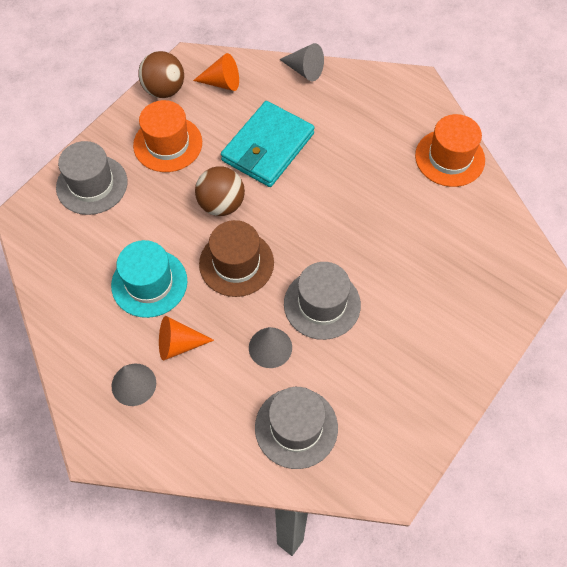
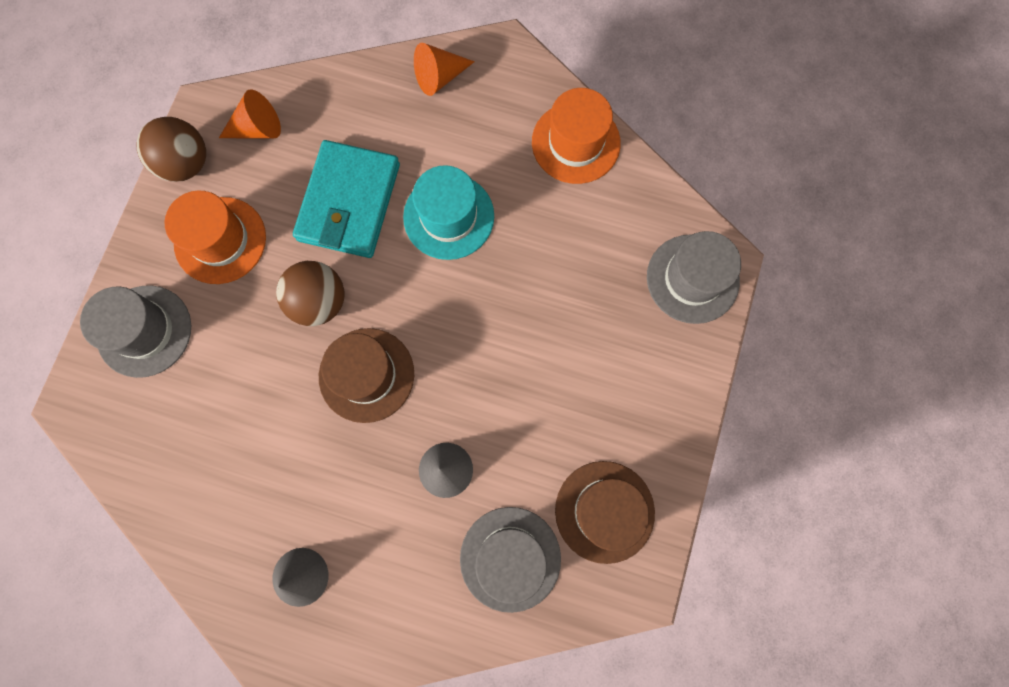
camera: 20 degrees left, 15 degrees up
turquoise hat [111,240,187,318] -> turquoise hat moved to [403,165,494,260]
orange cone [159,316,214,360] -> orange cone moved to [414,43,475,96]
grey cone [279,43,324,82] -> none
grey hat [284,262,361,340] -> grey hat moved to [647,231,741,324]
none -> brown hat [555,461,655,564]

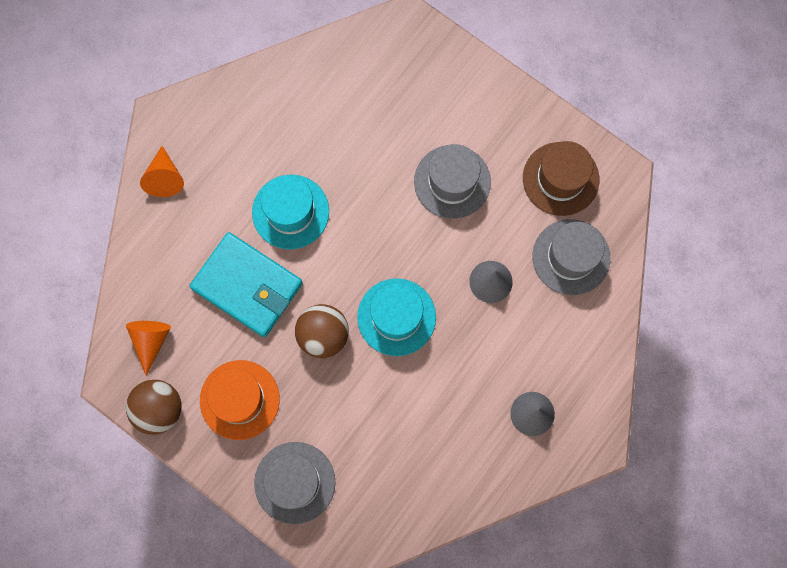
camera: 70 degrees left, 0 degrees up
brown hat [319,328,414,423] -> turquoise hat [357,278,436,356]
orange hat [532,88,621,184] -> none
grey hat [647,231,741,324] -> grey hat moved to [414,144,491,219]

